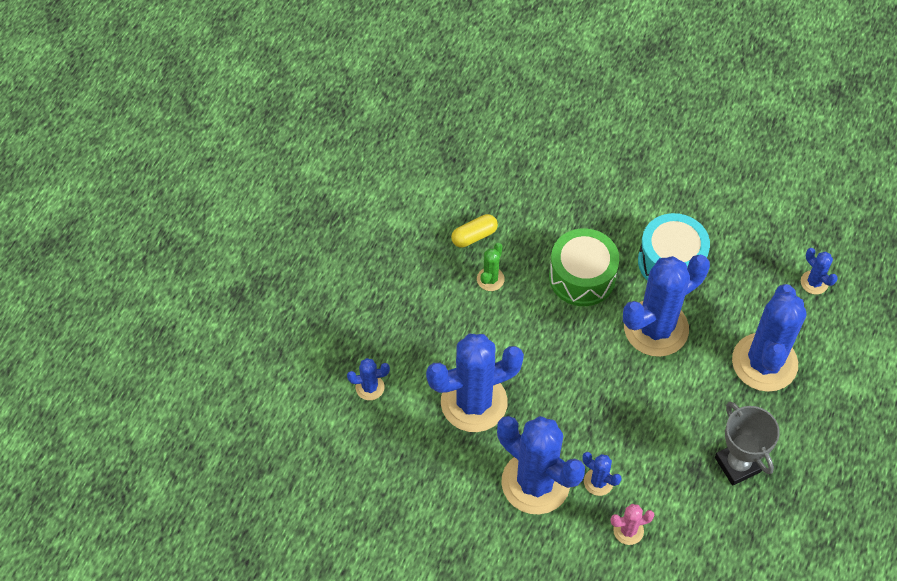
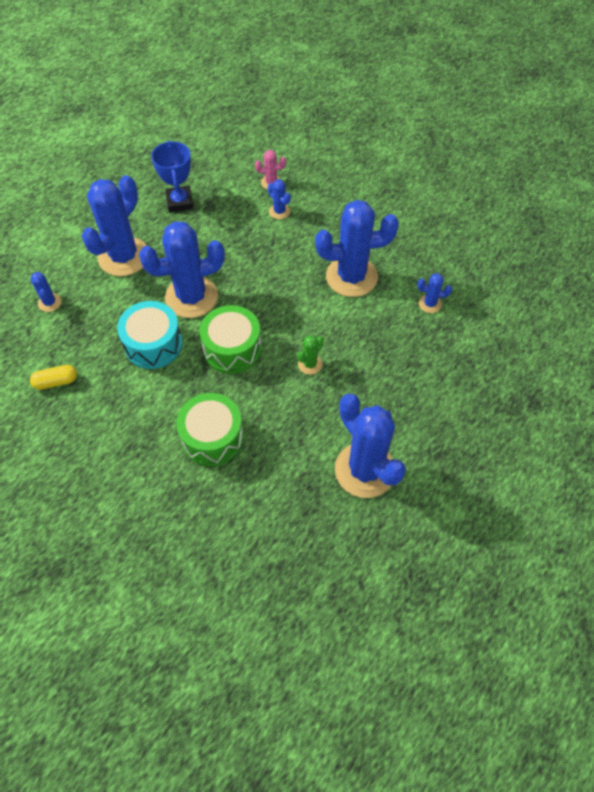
camera: 165 degrees left, 0 degrees up
yellow capsule [451,214,498,248] -> yellow capsule moved to [30,365,77,390]
blue cactus [497,416,585,514] -> blue cactus moved to [335,394,406,498]
grey trophy [715,402,780,486] -> blue trophy [151,141,194,212]
none -> green drum [176,393,244,466]

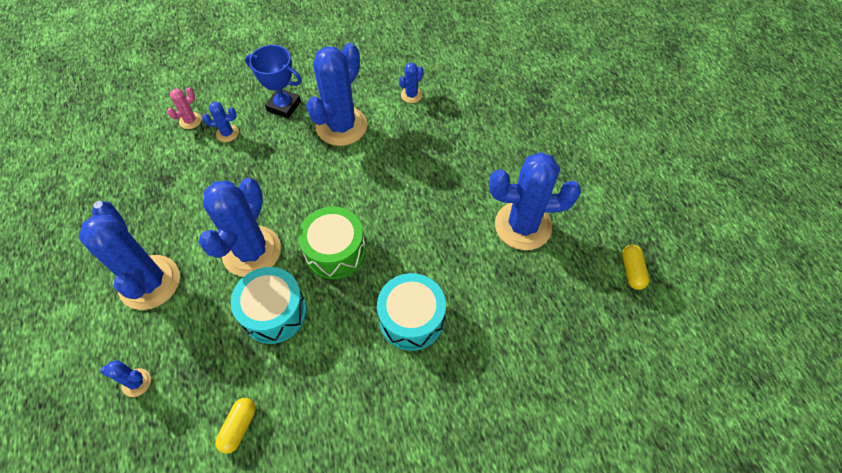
camera: 55 degrees left, 0 degrees up
blue trophy [151,141,194,212] -> blue trophy moved to [245,45,302,119]
green drum [176,393,244,466] -> turquoise drum [377,273,446,351]
green cactus [297,335,324,375] -> none
none -> yellow capsule [622,245,649,290]

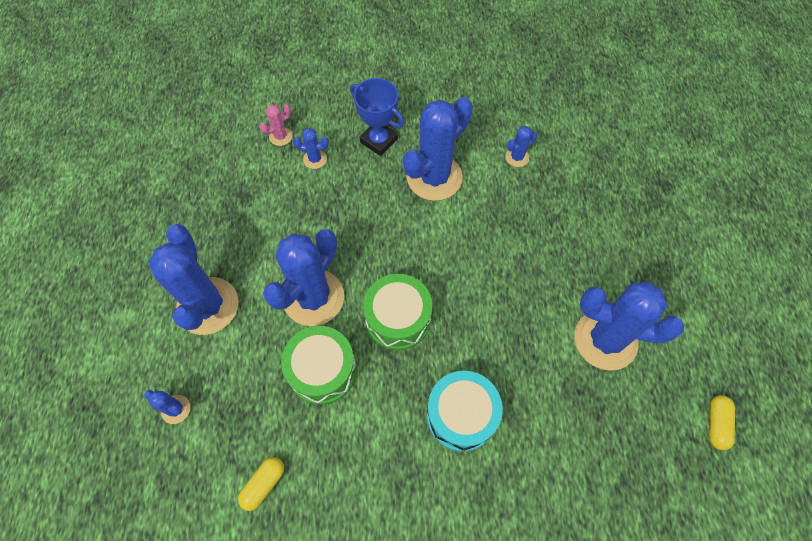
camera: 15 degrees right, 5 degrees up
turquoise drum [231,267,307,344] -> green drum [281,326,357,405]

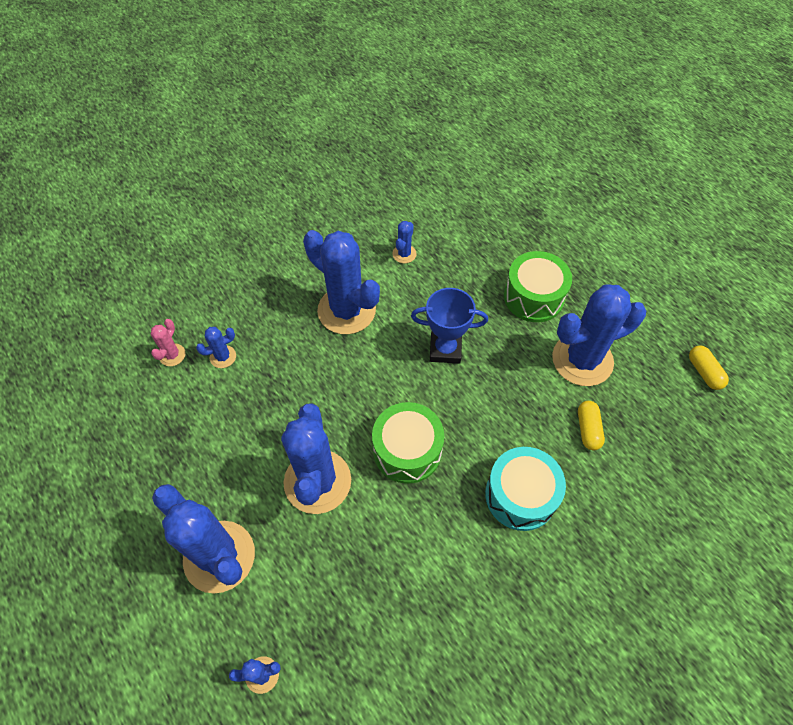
camera: 35 degrees left, 5 degrees down
yellow capsule [238,457,284,511] -> yellow capsule moved to [578,401,605,450]
green drum [281,326,357,405] -> green drum moved to [504,251,572,322]
blue trophy [350,78,404,156] -> blue trophy moved to [411,288,488,364]
blue cactus [403,97,473,201] -> blue cactus turned 60 degrees counterclockwise [303,230,380,334]

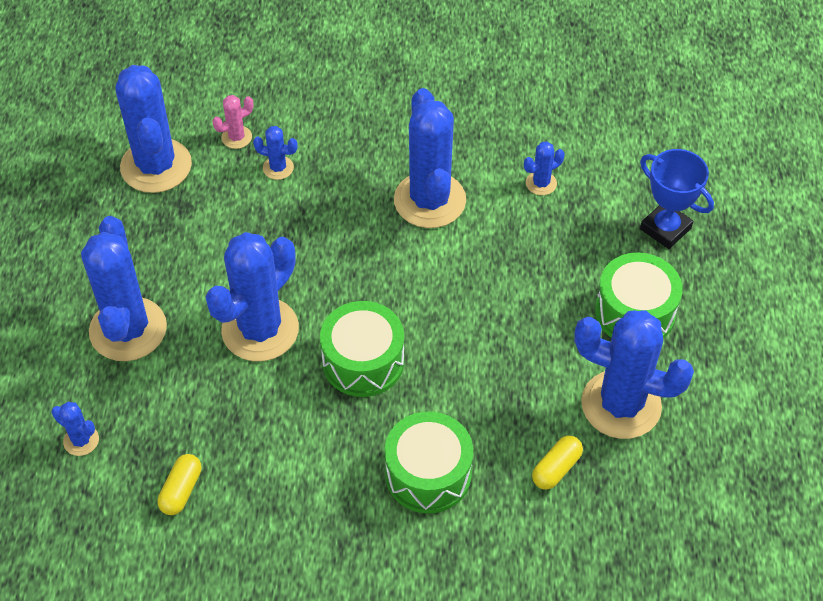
camera: 40 degrees right, 5 degrees down
blue trophy [411,288,488,364] -> blue trophy moved to [640,149,714,249]
turquoise drum [485,447,566,531] -> green drum [385,412,473,513]
yellow capsule [689,345,729,390] -> yellow capsule moved to [158,454,201,515]
none -> blue cactus [116,65,192,193]

